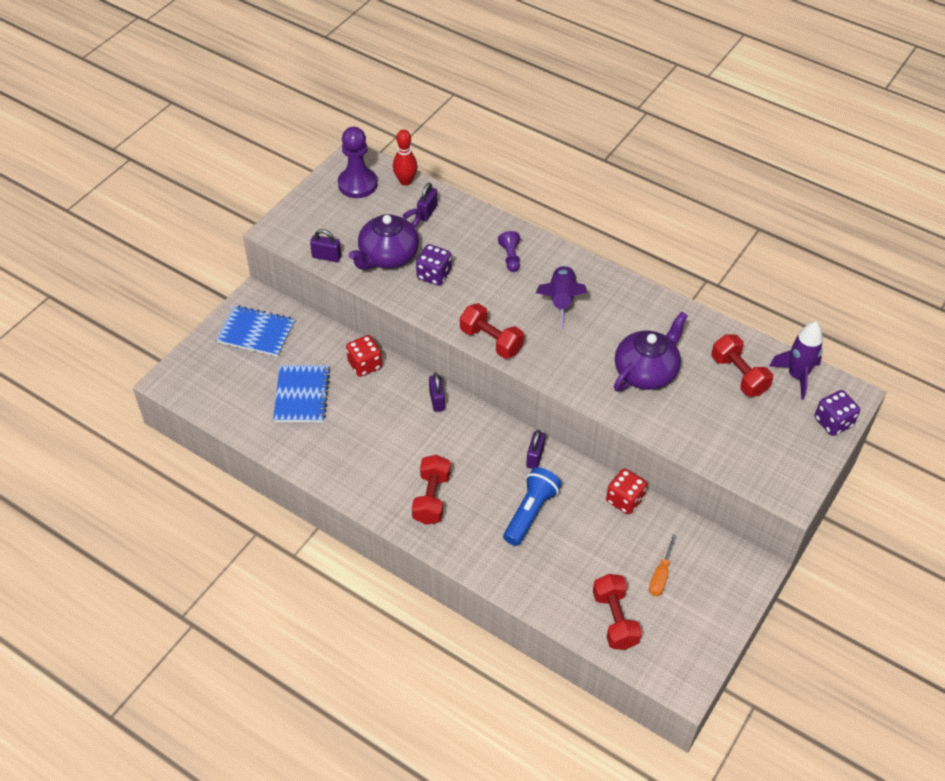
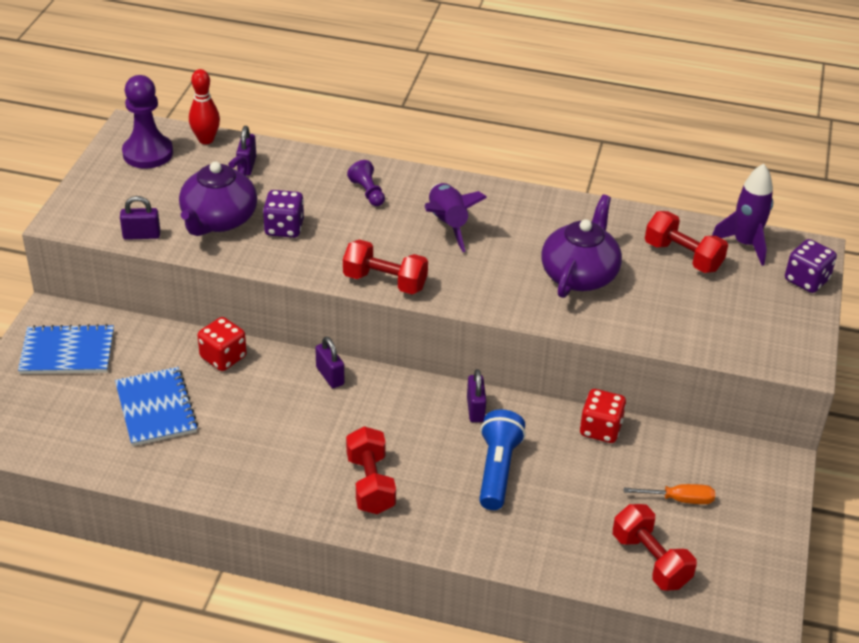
camera: 20 degrees left, 10 degrees down
orange screwdriver [649,535,677,596] -> orange screwdriver turned 90 degrees counterclockwise [624,484,715,504]

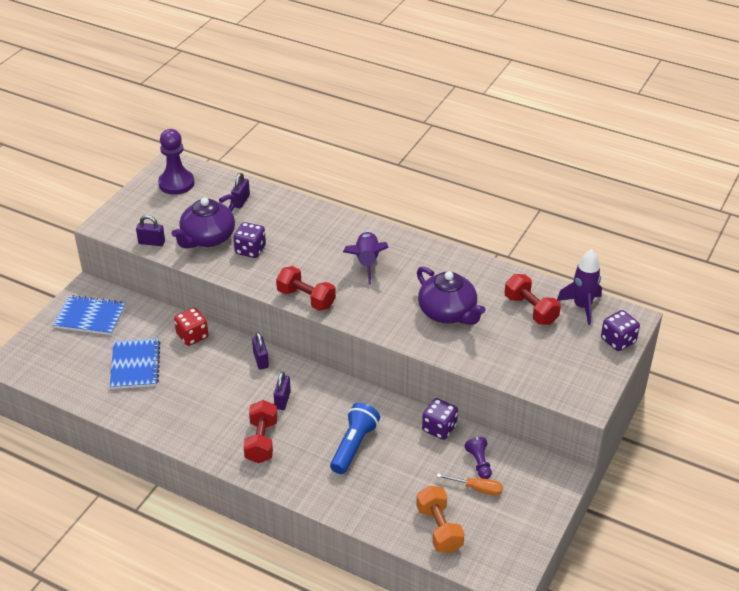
camera: 15 degrees right, 0 degrees up
red bowling pin [189,69,220,144] -> none
purple pawn [347,160,385,206] -> purple pawn moved to [465,437,492,479]
purple padlock [467,369,486,422] -> purple padlock moved to [274,371,291,410]
purple teapot [541,195,622,298] -> purple teapot turned 105 degrees clockwise [417,267,486,325]
red dice [580,389,626,443] -> purple dice [422,398,458,440]
red dumbbell [613,504,697,591] -> orange dumbbell [416,486,465,553]

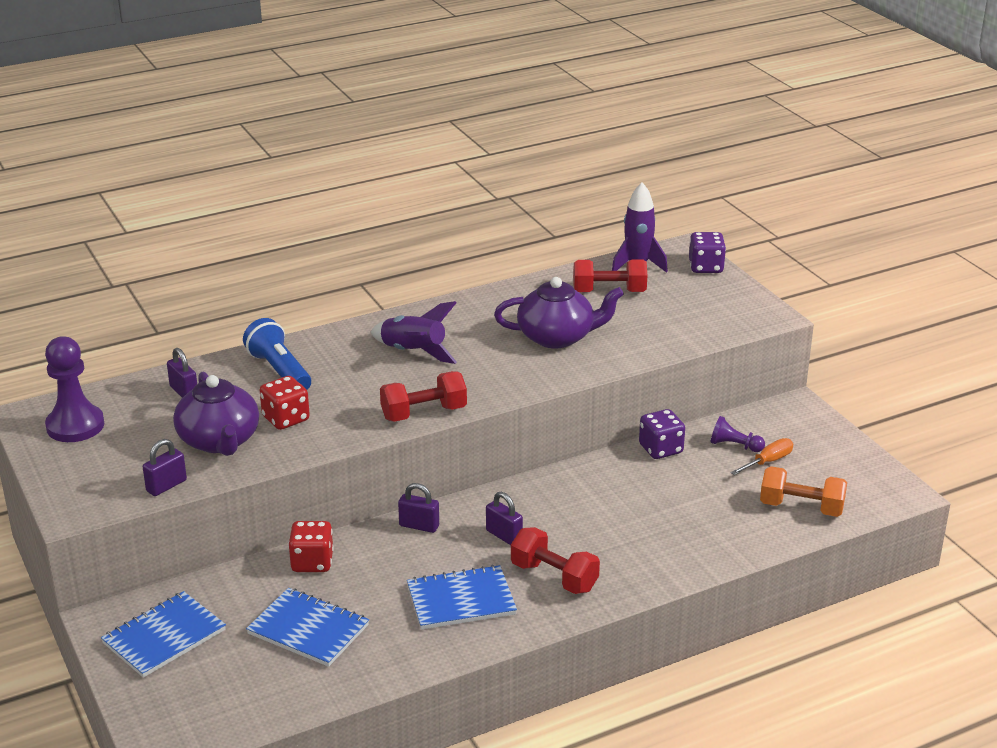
camera: 55 degrees left, 10 degrees down
purple dice [233,222,266,258] -> red dice [260,376,310,430]
blue flashlight [330,403,380,474] -> blue flashlight moved to [243,318,311,390]
none -> blue notebook [407,565,517,630]

